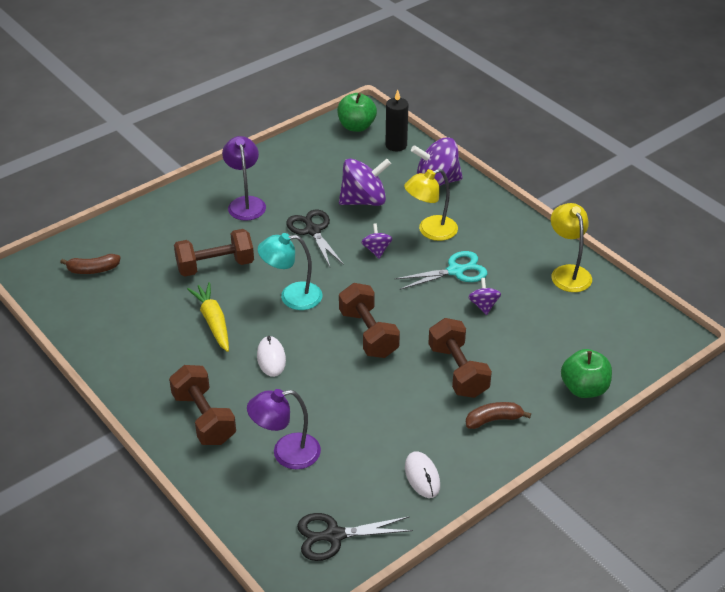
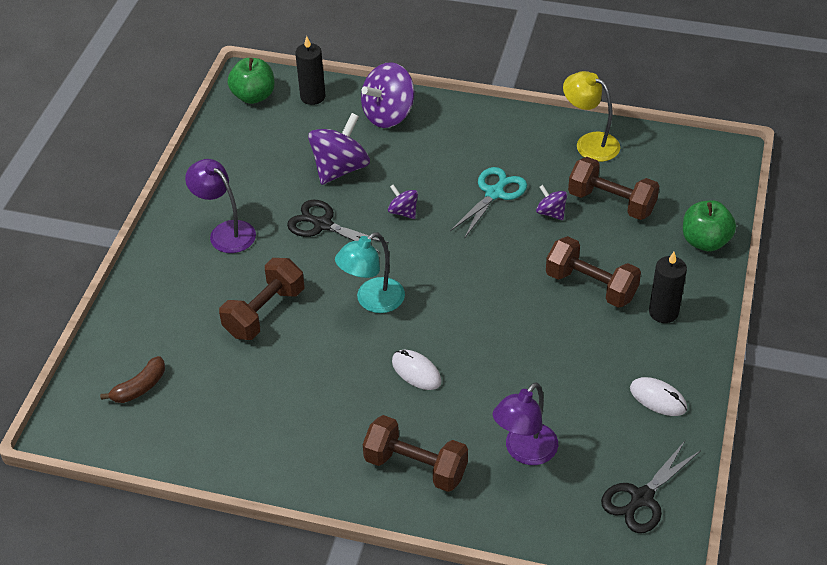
camera: 35 degrees left, 5 degrees up
yellow carrot [187,282,229,352] -> none
brown dumbbell [339,283,400,358] -> brown dumbbell moved to [568,157,659,220]
yellow lamp [404,169,458,241] -> none
brown banana [466,402,531,429] -> black candle [649,252,687,323]

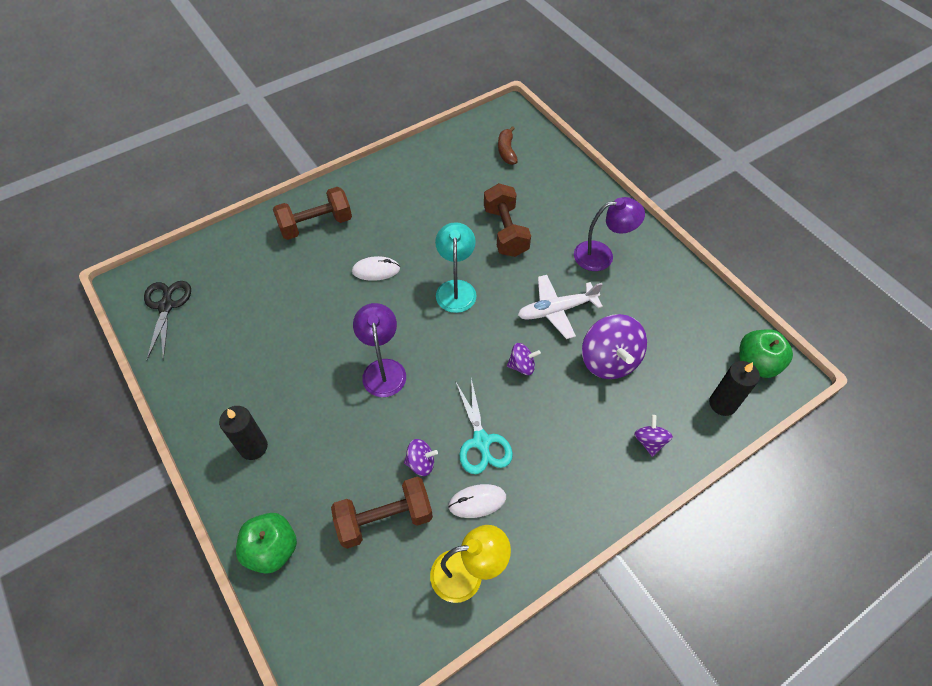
camera: 130 degrees right, 10 degrees up
black scissors [287,200,389,253] -> white plane [518,275,603,339]
purple spinning top [361,62,415,128] -> purple spinning top [634,415,673,457], size x0.51
purple lamp [493,382,558,465] -> purple lamp moved to [353,303,406,397]
brown dumbbell [546,236,641,308] -> none
white mouse [630,377,687,416] -> white mouse moved to [448,484,506,518]

